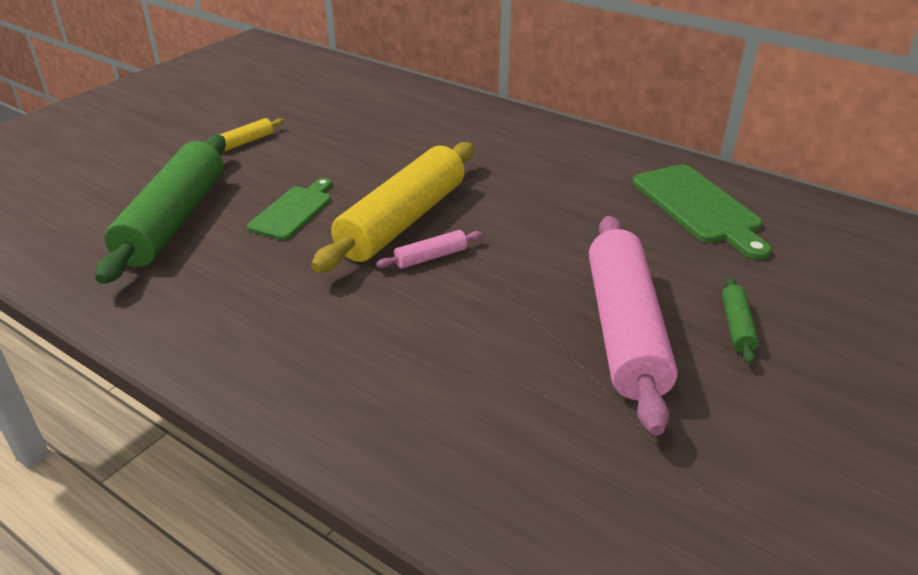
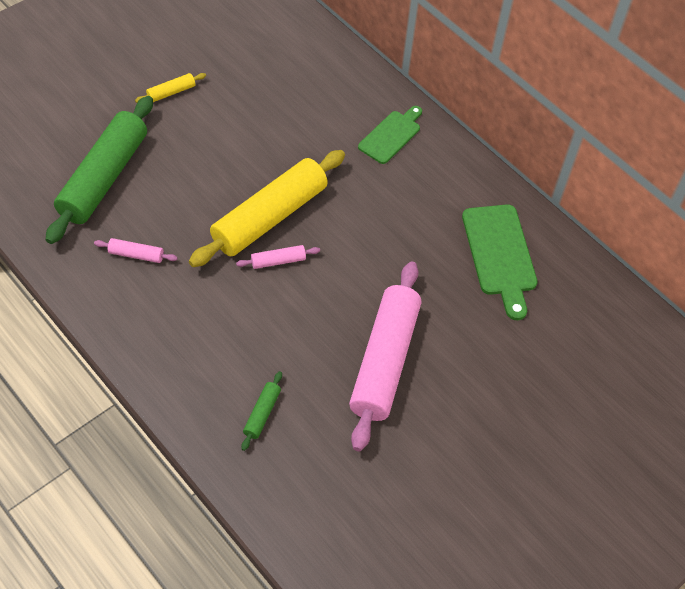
camera: 10 degrees right, 20 degrees up
green cutting board [247,178,332,240] -> green cutting board moved to [358,106,422,164]
green rolling pin [722,277,759,364] -> green rolling pin moved to [241,371,282,451]
none -> pink rolling pin [94,238,178,263]

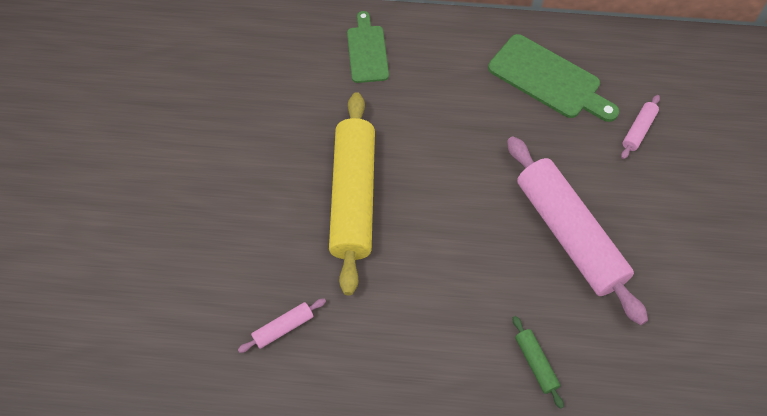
camera: 40 degrees left, 5 degrees up
green rolling pin [45,96,153,244] -> none
yellow rolling pin [135,73,206,103] -> none
pink rolling pin [236,245,320,269] -> pink rolling pin moved to [621,95,660,159]

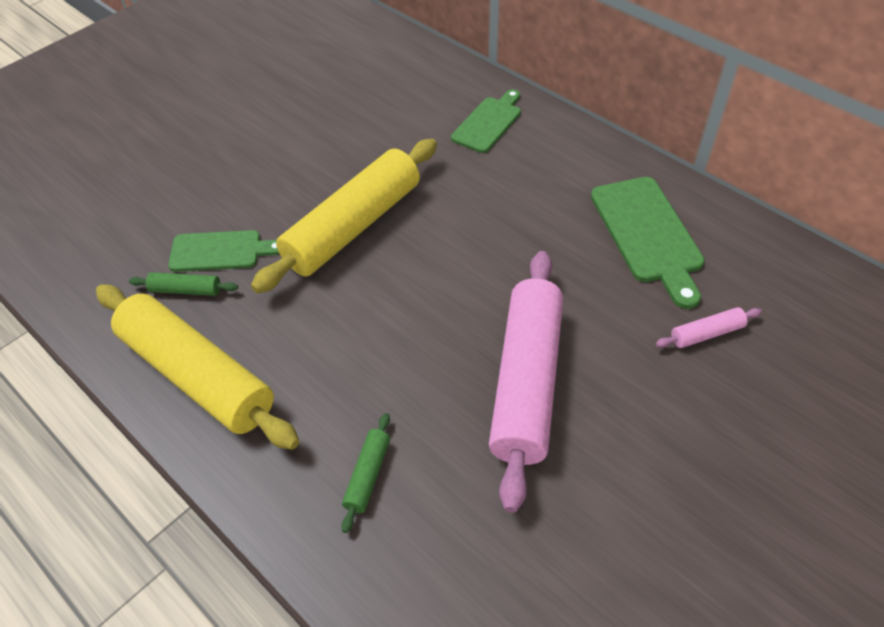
camera: 40 degrees right, 10 degrees down
pink rolling pin [238,298,326,353] -> green rolling pin [129,272,238,296]
none -> yellow rolling pin [96,284,299,450]
none -> green cutting board [168,230,279,272]

